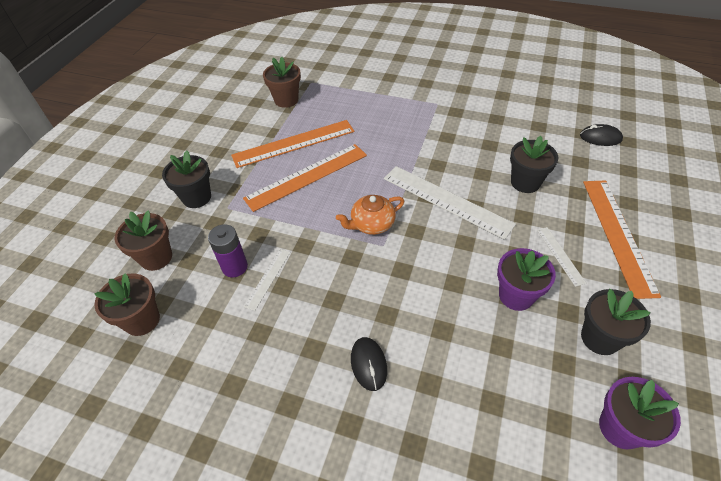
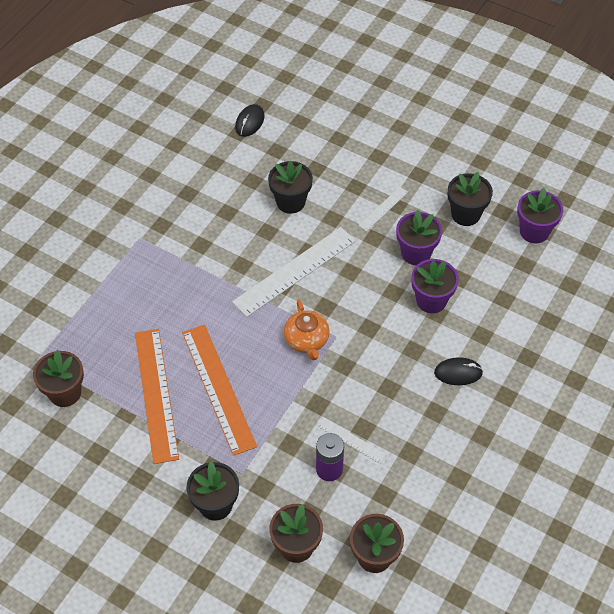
camera: 80 degrees left, 5 degrees up
white ruler [537,227,586,287] -> white ruler turned 45 degrees counterclockwise [358,187,408,231]
orange ruler [583,180,661,299] -> none
none -> purple flower pot [411,259,459,313]

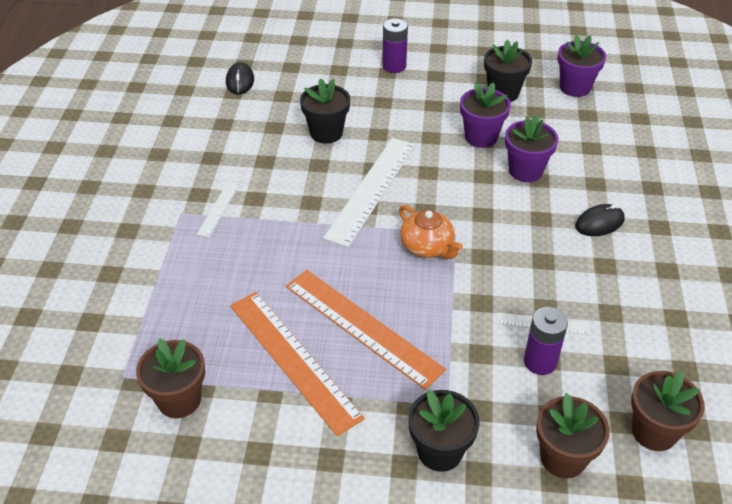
camera: 25 degrees left, 10 degrees down
white ruler [358,187,408,231] -> white ruler moved to [197,181,240,237]
none -> purple battery [382,18,408,73]

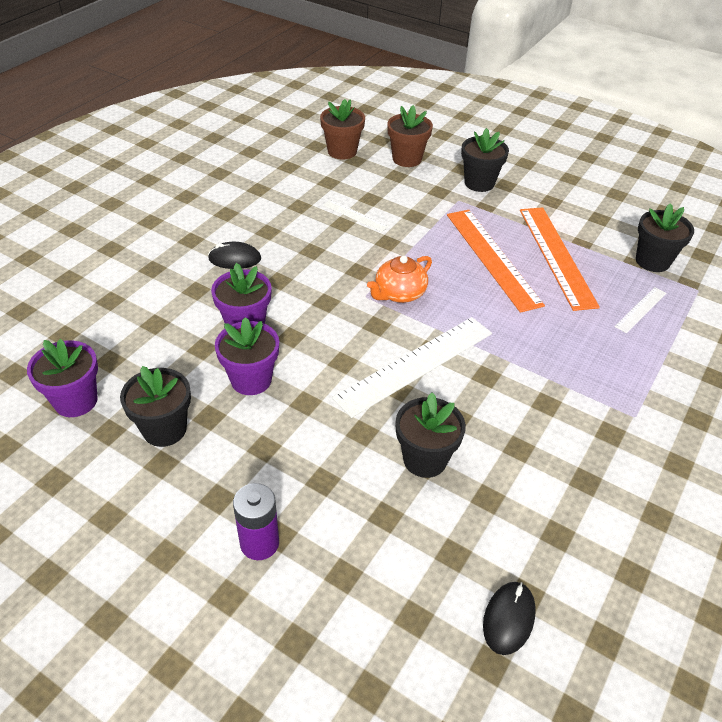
camera: 155 degrees left, 0 degrees up
brown flower pot [136,339,205,418] -> black flower pot [636,203,694,272]
white ruler [197,181,240,237] -> white ruler moved to [614,287,666,333]
orange teapot [399,205,463,259] -> orange teapot turned 120 degrees counterclockwise [367,256,432,303]
purple battery [524,307,568,375] -> none

